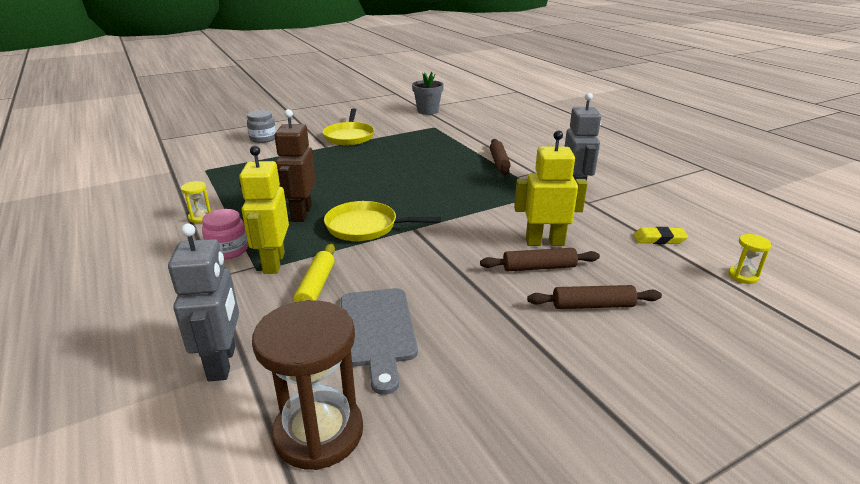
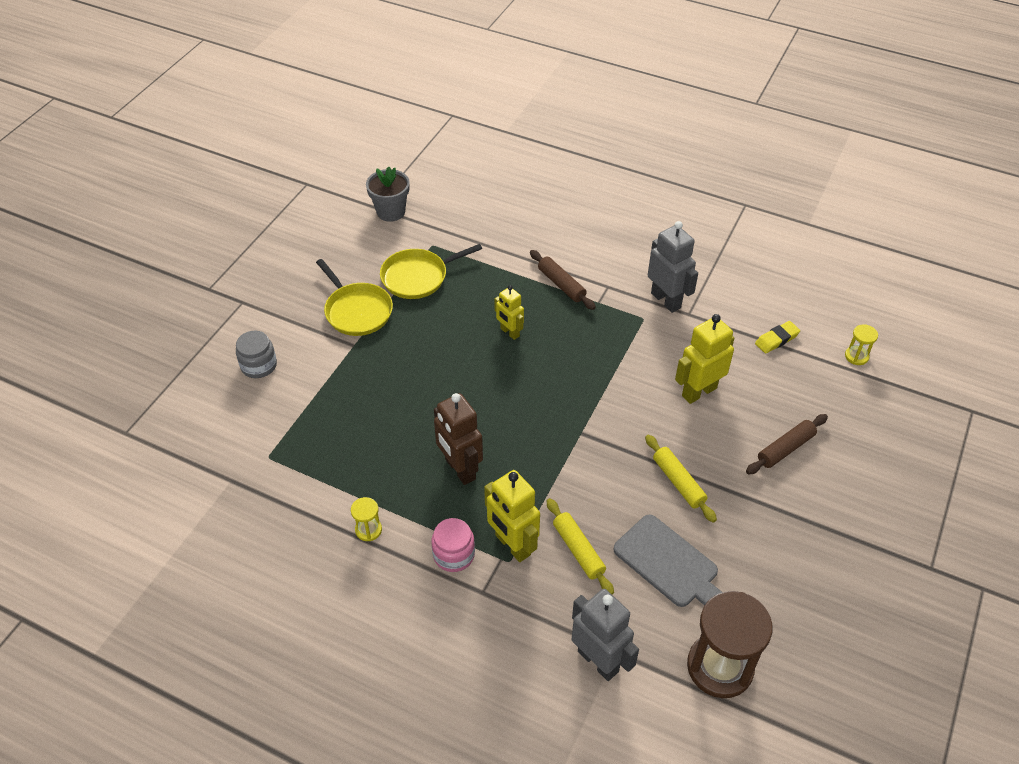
camera: 35 degrees left, 20 degrees up
yellow pan [324,201,441,241] -> yellow pan moved to [380,244,482,299]
brown rolling pin [480,248,600,271] -> none
none -> yellow robot [494,285,524,340]
none -> yellow rolling pin [645,435,717,523]

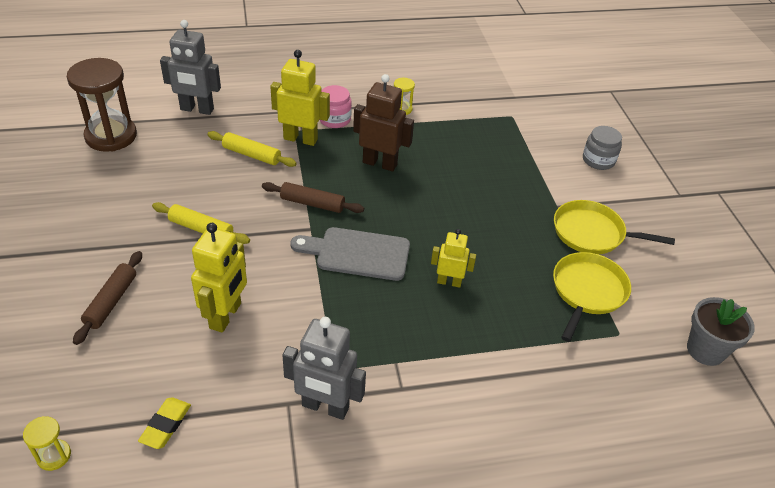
camera: 140 degrees right, 5 degrees down
brown rolling pin [530,250,596,310] -> brown rolling pin moved to [262,182,364,213]
grey cutting board [613,515,722,607] -> grey cutting board moved to [290,227,410,281]

